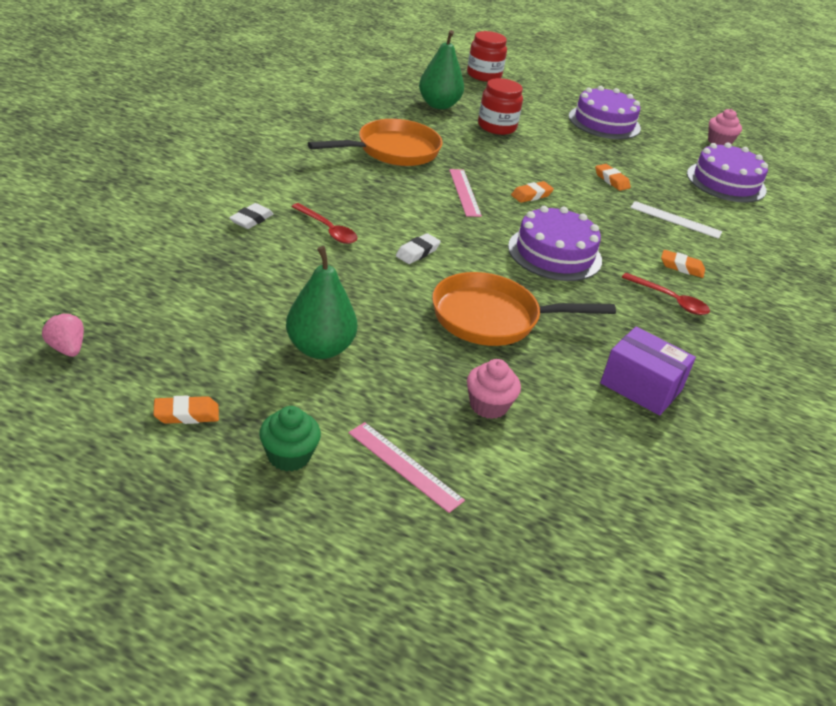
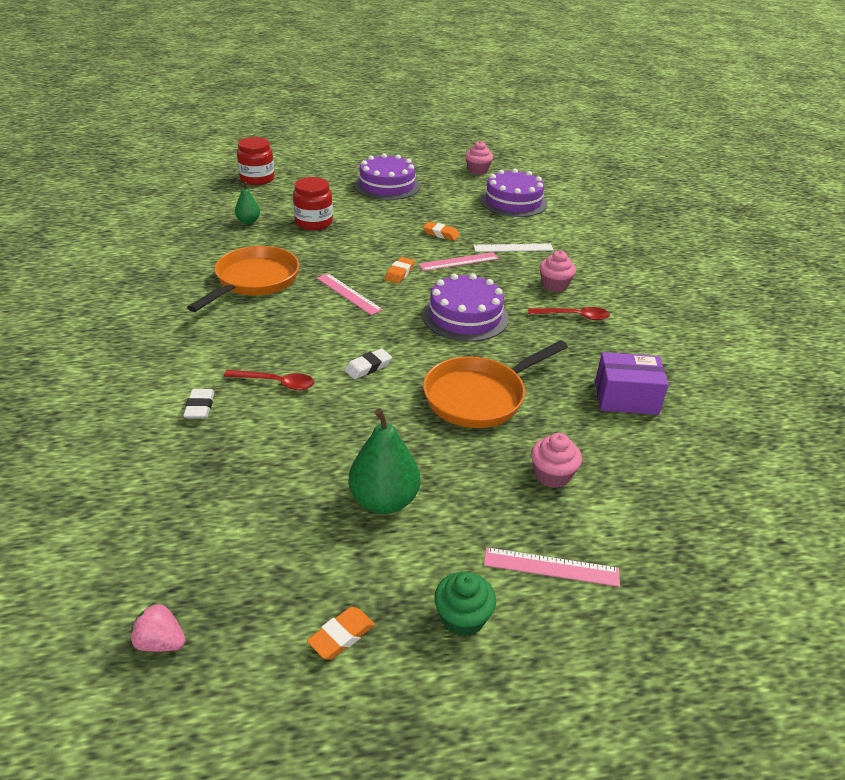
camera: 30 degrees left, 0 degrees up
white eraser [396,233,441,264] -> white eraser turned 45 degrees clockwise [345,348,392,379]
green pear [419,30,464,109] -> green pear [235,182,260,224], size x0.56
orange eraser [661,250,705,278] -> pink cupcake [540,251,576,292]
none -> pink ruler [418,252,499,271]

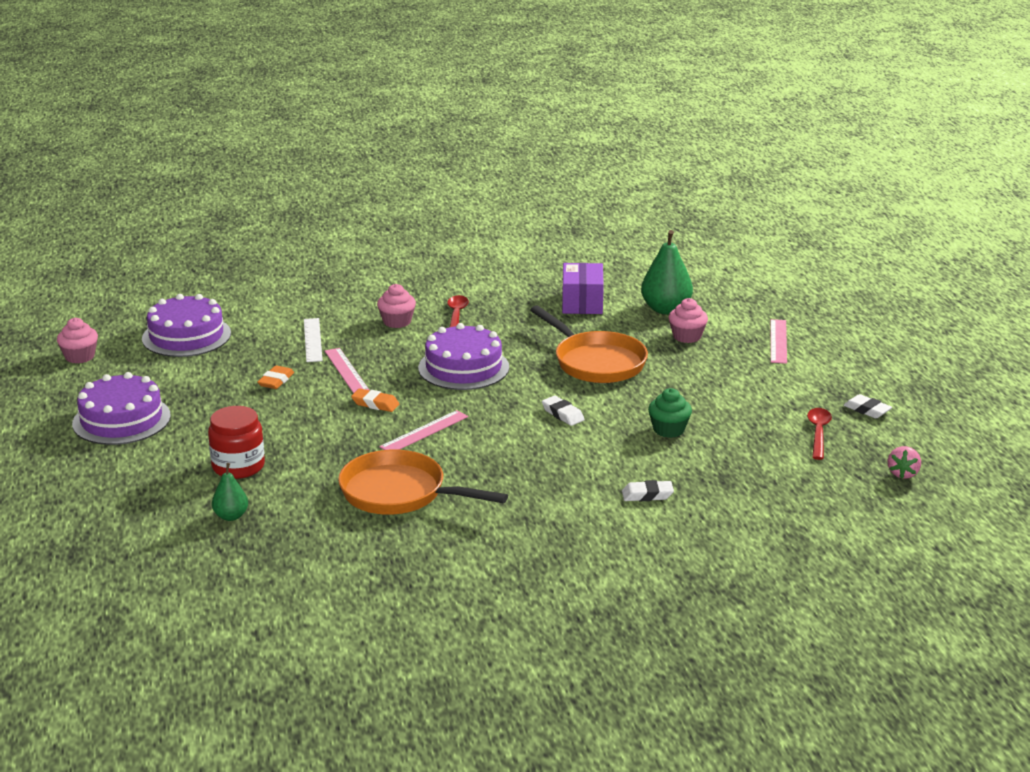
camera: 90 degrees left, 10 degrees down
red spoon [224,370,315,390] -> red spoon moved to [807,408,832,460]
red jar [237,137,275,185] -> none
orange eraser [307,607,375,659] -> white eraser [843,394,892,418]
green pear [348,408,420,514] -> green pear moved to [641,230,693,314]
green cupcake [434,572,496,637] -> green cupcake moved to [648,388,692,438]

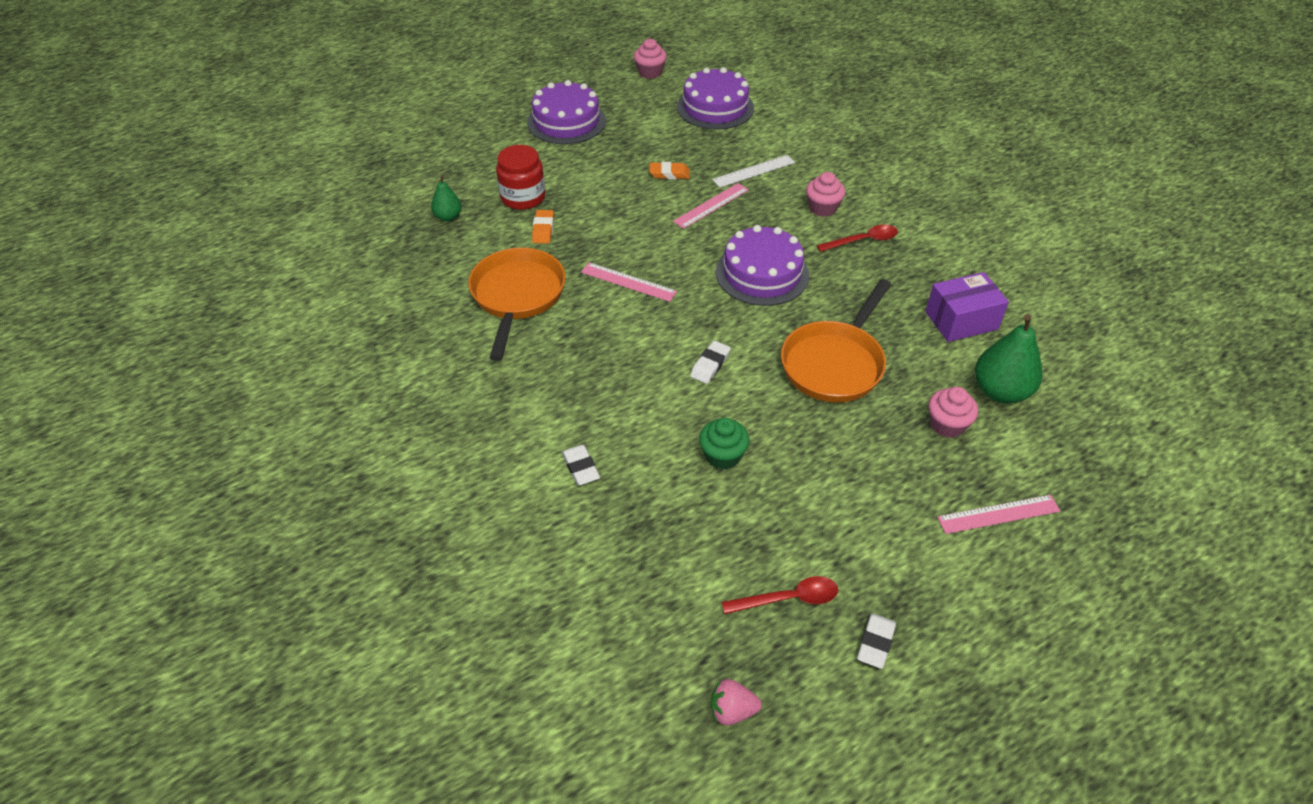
camera: 70 degrees right, 20 degrees up
orange eraser [351,388,399,412] -> orange eraser moved to [532,210,554,244]

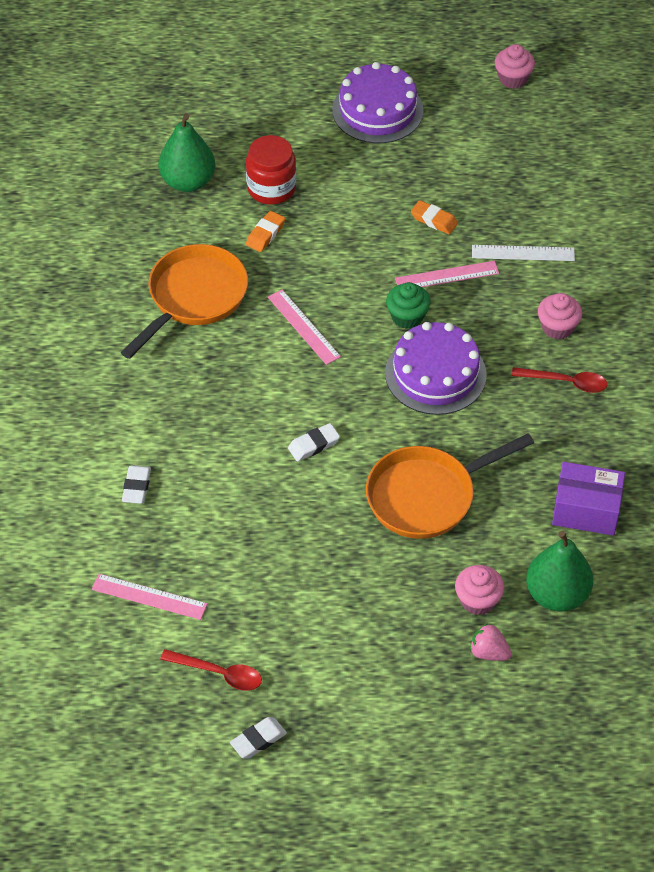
camera: 30 degrees right, 5 degrees up
green pear [431,175,462,222] -> green pear [158,113,215,192], size x1.77
purple cake [677,67,754,130] -> none
green cupcake [699,418,749,470] -> green cupcake moved to [386,282,431,329]
pink strawberry [711,679,762,725] -> pink strawberry moved to [470,623,512,661]
pink ruler [937,495,1060,534] -> pink ruler moved to [92,574,207,620]

